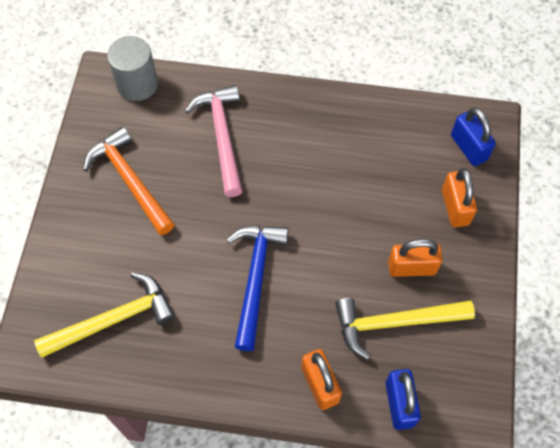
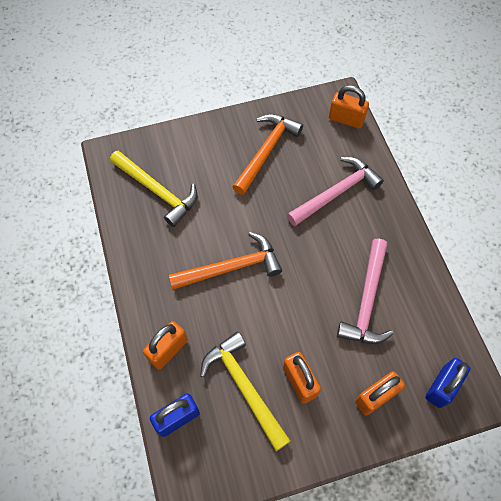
camera: 65 degrees right, 0 degrees up
grey cylinder [107,36,158,101] -> orange padlock [329,85,369,129]
blue hammer [226,225,289,351] -> orange hammer [169,232,282,290]
none -> pink hammer [337,239,394,344]

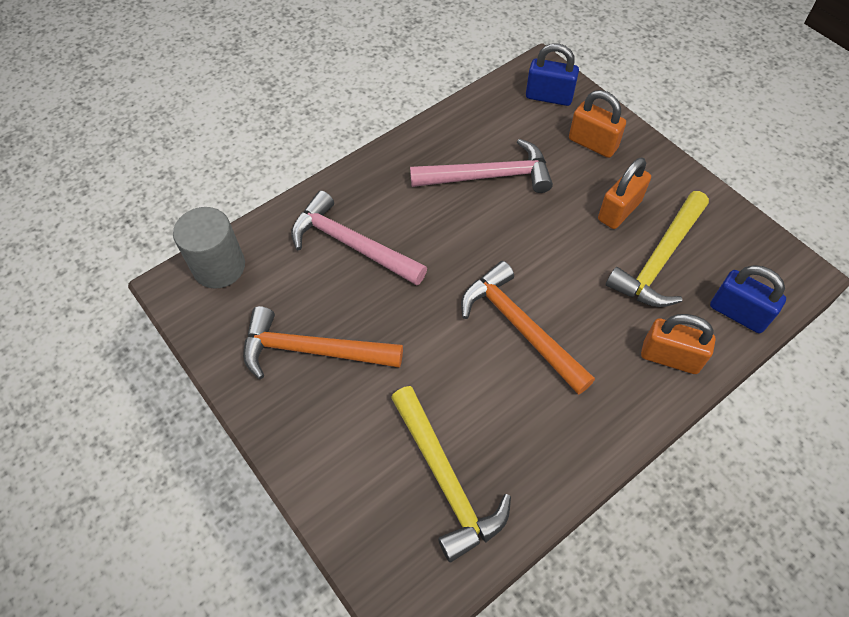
camera: 110 degrees left, 5 degrees down
yellow hammer [110,150,198,227] -> yellow hammer turned 135 degrees clockwise [391,386,511,562]
orange padlock [329,85,369,129] -> grey cylinder [173,207,245,289]

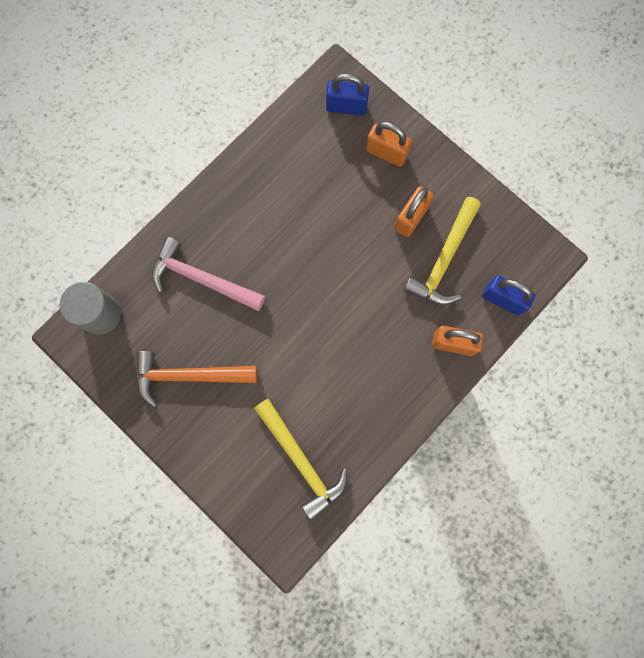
camera: 10 degrees left, 20 degrees up
pink hammer [410,139,553,193] -> none
orange hammer [461,261,595,395] -> none

